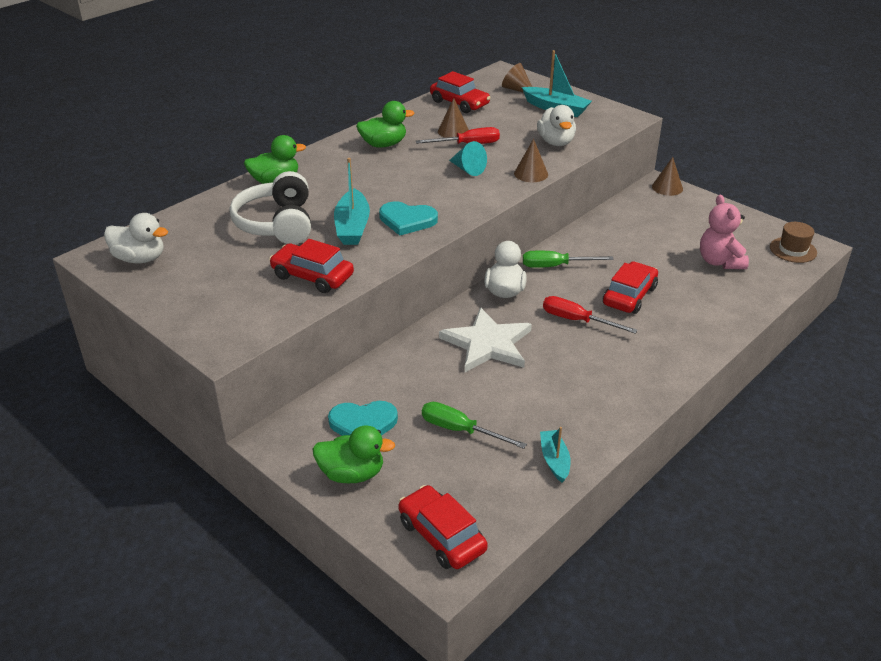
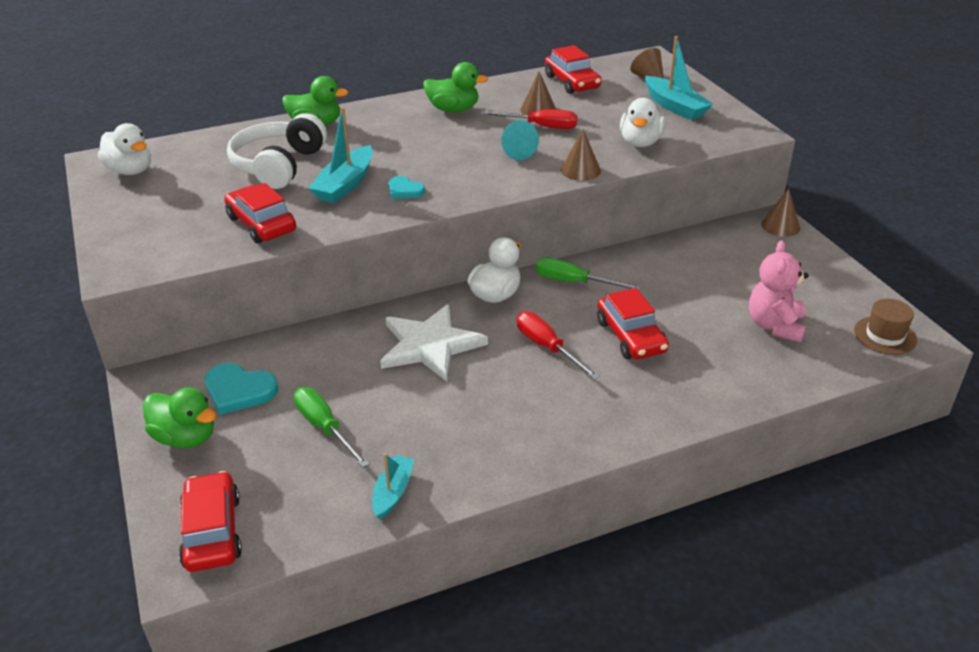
camera: 25 degrees right, 0 degrees up
turquoise heart [379,201,438,236] -> turquoise heart [388,176,425,199], size x0.61
red car [603,262,658,314] -> red car turned 105 degrees clockwise [597,288,669,359]

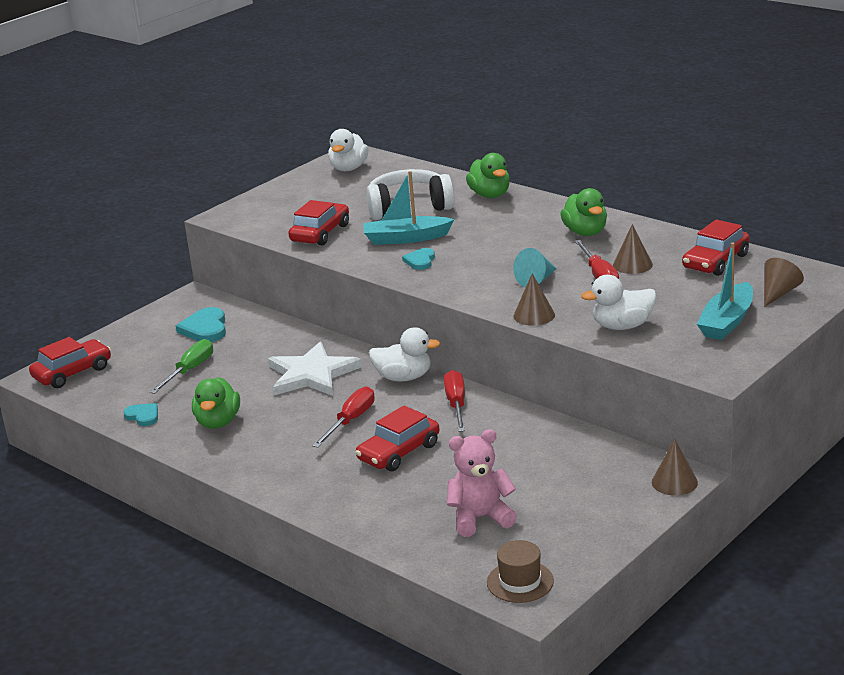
camera: 65 degrees right, 10 degrees down
green duck [143,388,216,448] -> green duck moved to [192,377,240,429]
turquoise boat [372,453,414,519] -> turquoise heart [123,403,158,426]
green screwdriver [536,257,641,291] -> red screwdriver [444,370,465,432]

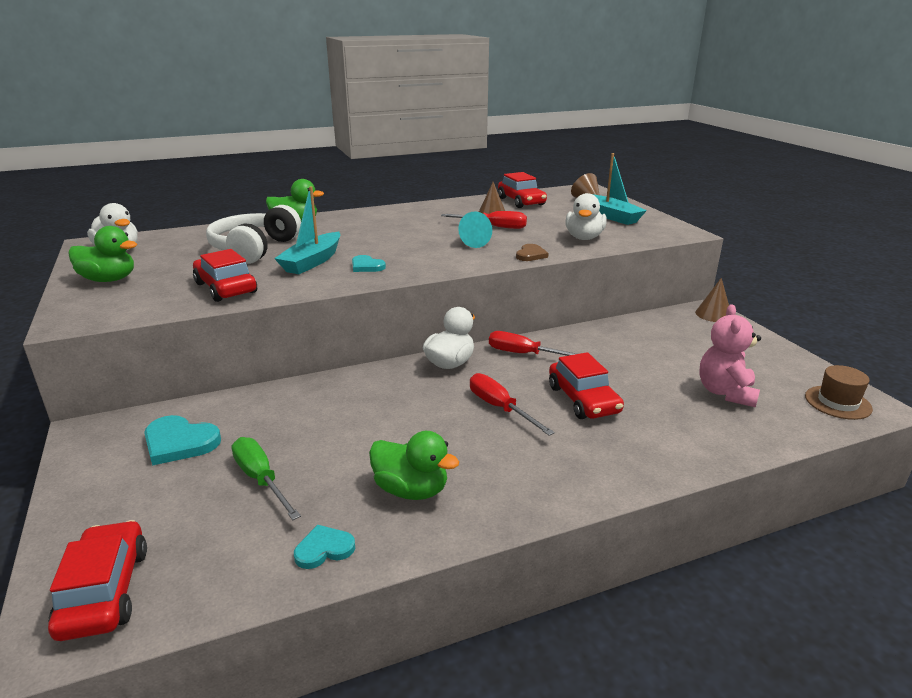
camera: 65 degrees left, 0 degrees up
white star [268,342,362,396] -> none
brown cone [513,273,555,326] -> brown heart [516,244,548,261]
green duck [560,188,607,236] -> green duck moved to [68,226,137,282]

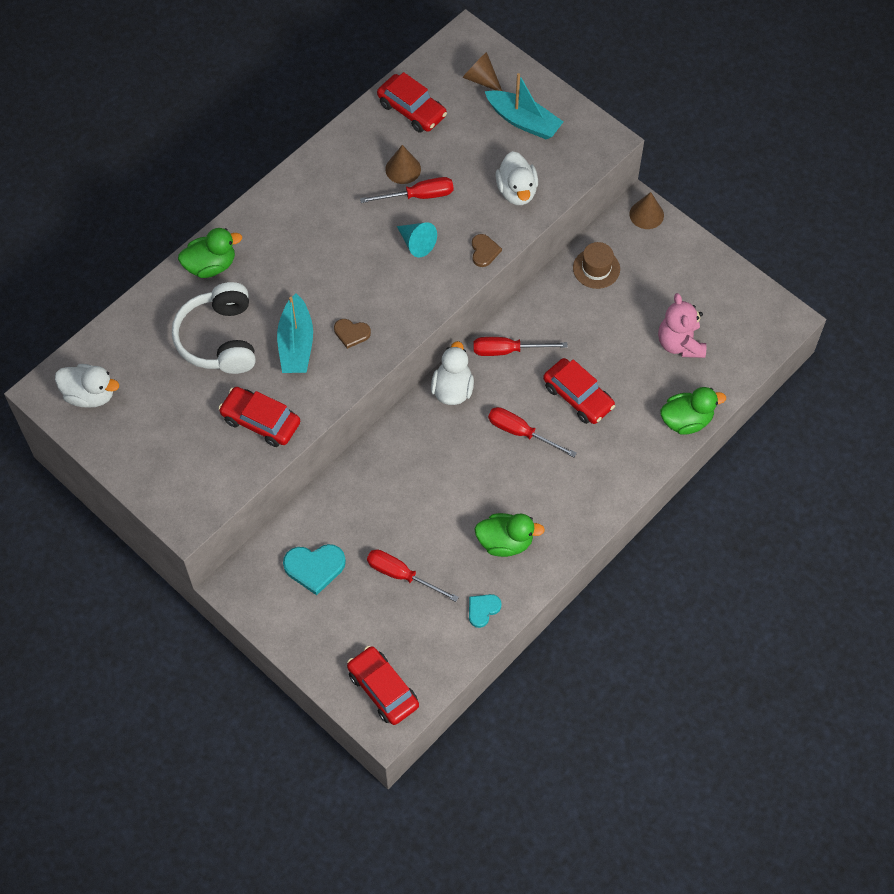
camera: 25 degrees left, 35 degrees up
green duck [68,226,137,282] -> green duck moved to [660,387,726,435]
green screwdriver [232,437,301,520] -> red screwdriver [367,549,459,602]
turquoise heart [352,255,386,272] -> brown heart [334,319,371,349]
brown hat [805,365,873,420] -> brown hat moved to [573,242,620,289]

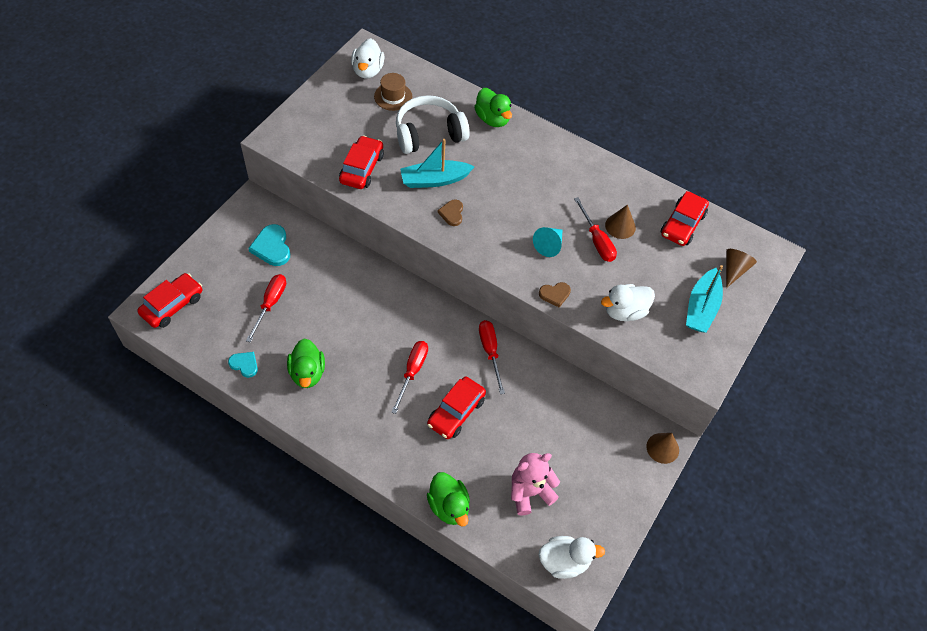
camera: 75 degrees right, 5 degrees down
white duck [431,341,474,405] -> white duck moved to [539,536,605,579]
brown hat [573,242,620,289] -> brown hat moved to [374,73,412,111]

